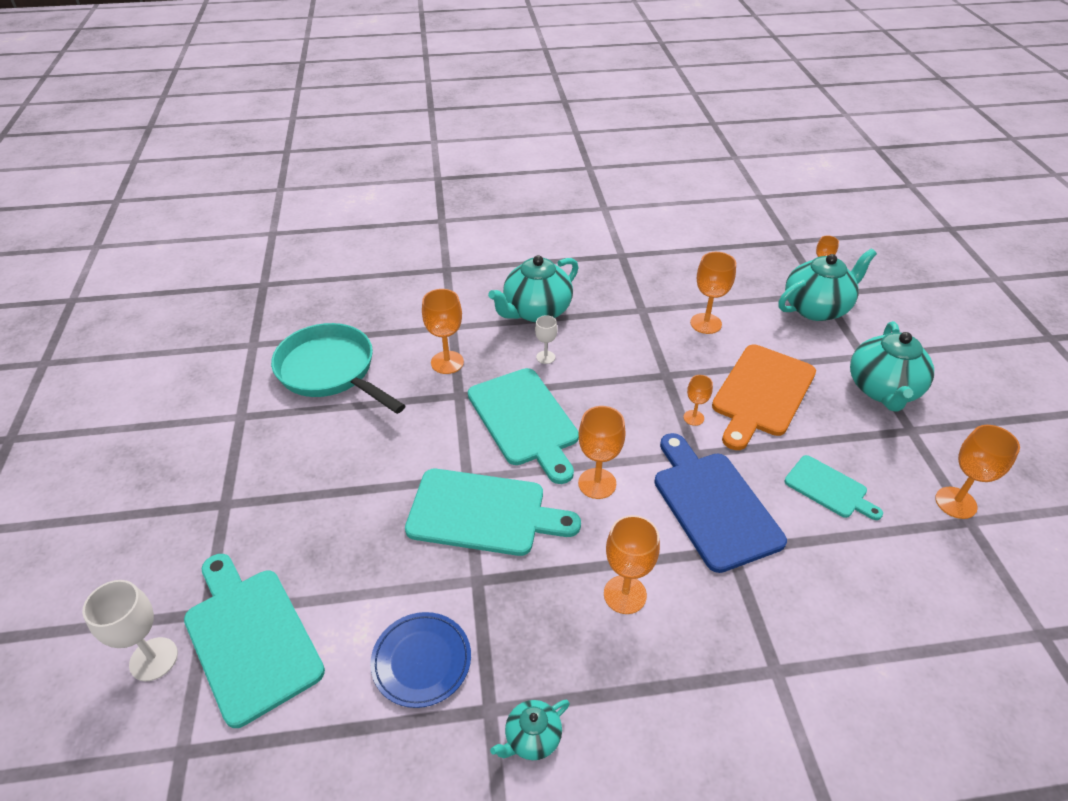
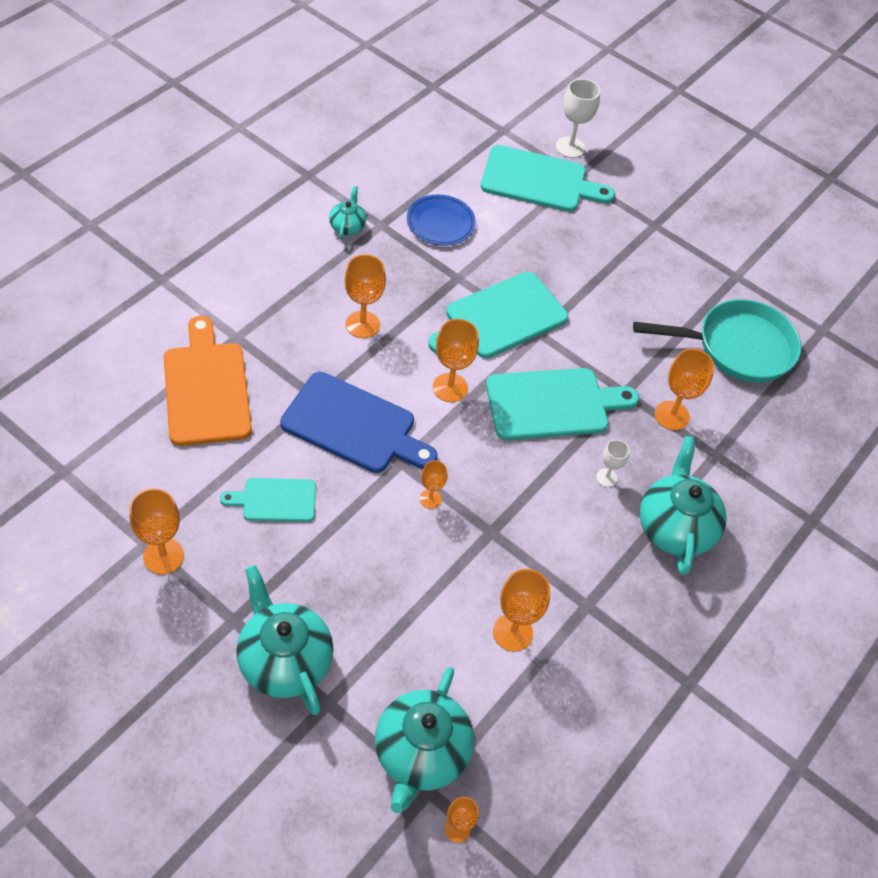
camera: 130 degrees right, 10 degrees up
turquoise cutting board [468,368,579,484] -> turquoise cutting board turned 150 degrees clockwise [486,368,639,440]
orange cutting board [712,345,816,450] -> orange cutting board moved to [164,316,252,446]

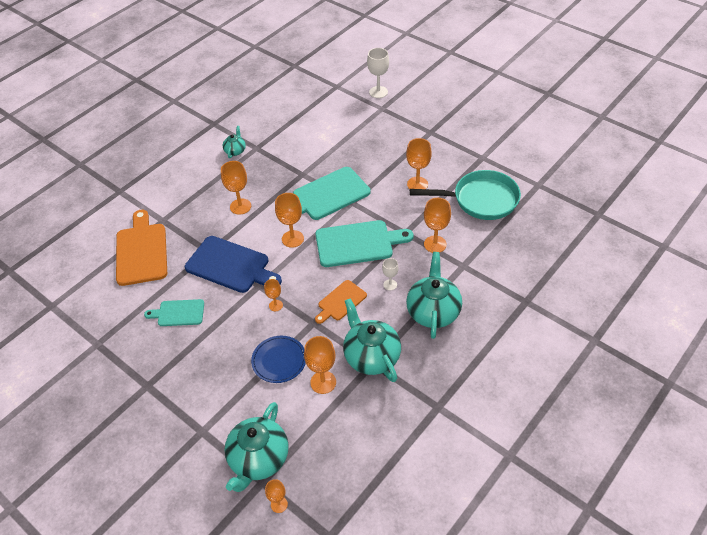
camera: 10 degrees right, 5 degrees down
orange goblet [129,488,184,574] -> orange goblet moved to [406,138,432,189]
turquoise teapot [236,565,334,715] -> turquoise teapot moved to [343,299,401,382]
blue plate [407,195,476,246] -> blue plate moved to [251,336,306,383]
turquoise cutting board [480,145,615,212] -> none
none -> orange cutting board [315,280,367,324]

